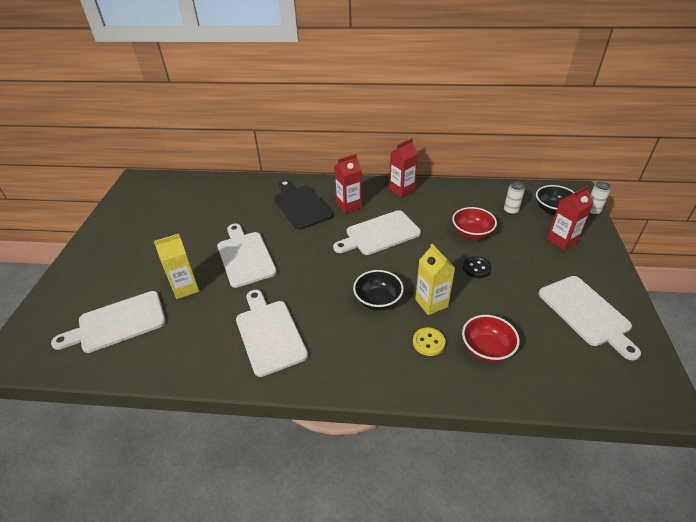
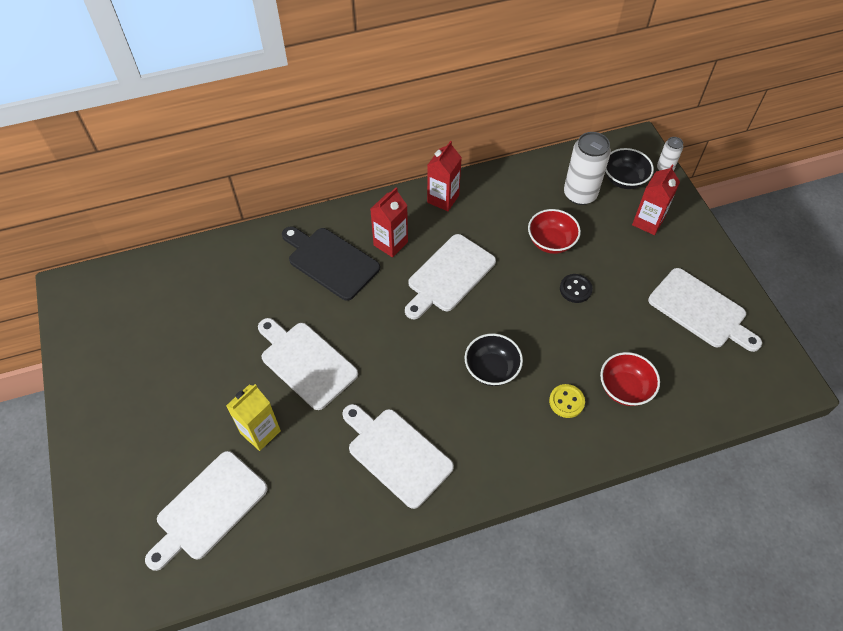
camera: 25 degrees left, 15 degrees up
yellow carton [415,244,455,315] -> none
white can [504,181,525,215] -> white can [564,132,611,205], size x1.90

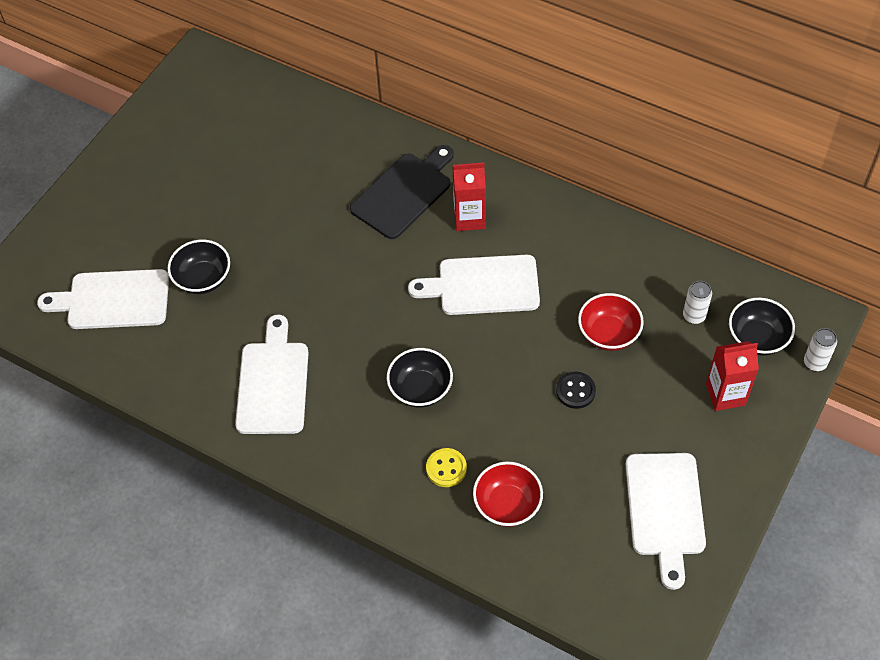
camera: 50 degrees right, 0 degrees up
yellow carton [226,384,281,451] -> black bowl [168,240,230,294]
white cutting board [258,318,358,410] -> none
black cutting board [282,226,380,301] -> black cutting board turned 45 degrees clockwise [350,145,454,239]
red carton [427,141,462,211] -> none
white can [564,132,611,205] -> white can [683,281,712,324], size x0.53

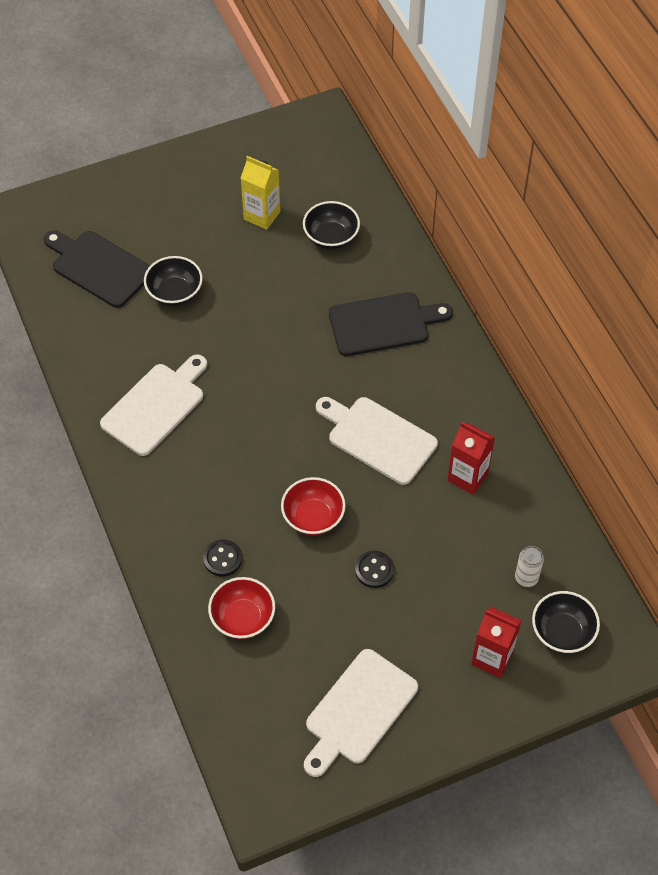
camera: 35 degrees right, 0 degrees up
white cutting board [37,269,169,329] -> black cutting board [44,230,150,308]
black bowl [387,348,453,407] -> black bowl moved to [303,201,360,250]
yellow button [426,448,467,487] -> black button [203,539,242,577]
red carton [452,163,486,231] -> red carton moved to [447,422,495,495]
red bowl [578,293,644,351] -> red bowl moved to [281,477,346,536]
white can [804,328,837,371] -> none
none -> yellow carton [241,156,280,230]

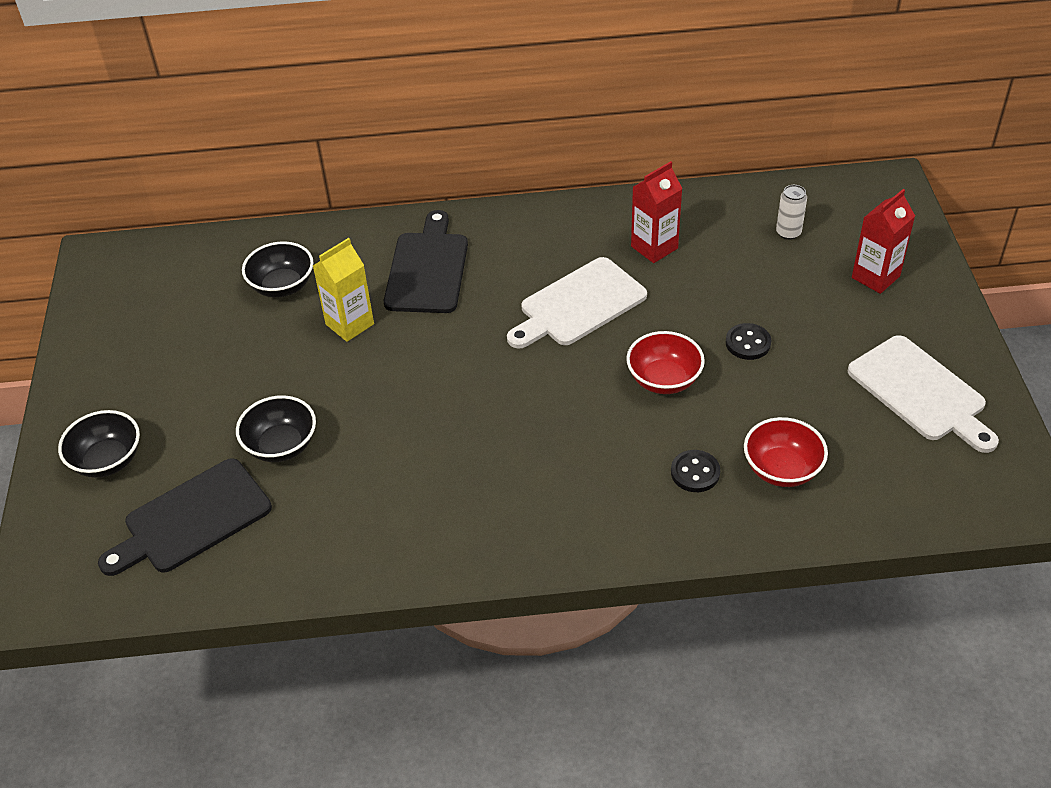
camera: 70 degrees left, 10 degrees down
white cutting board [100,354,207,456] -> none
yellow carton [241,156,280,230] -> yellow carton moved to [313,238,374,342]
black bowl [532,591,600,654] -> black bowl moved to [58,410,140,478]

